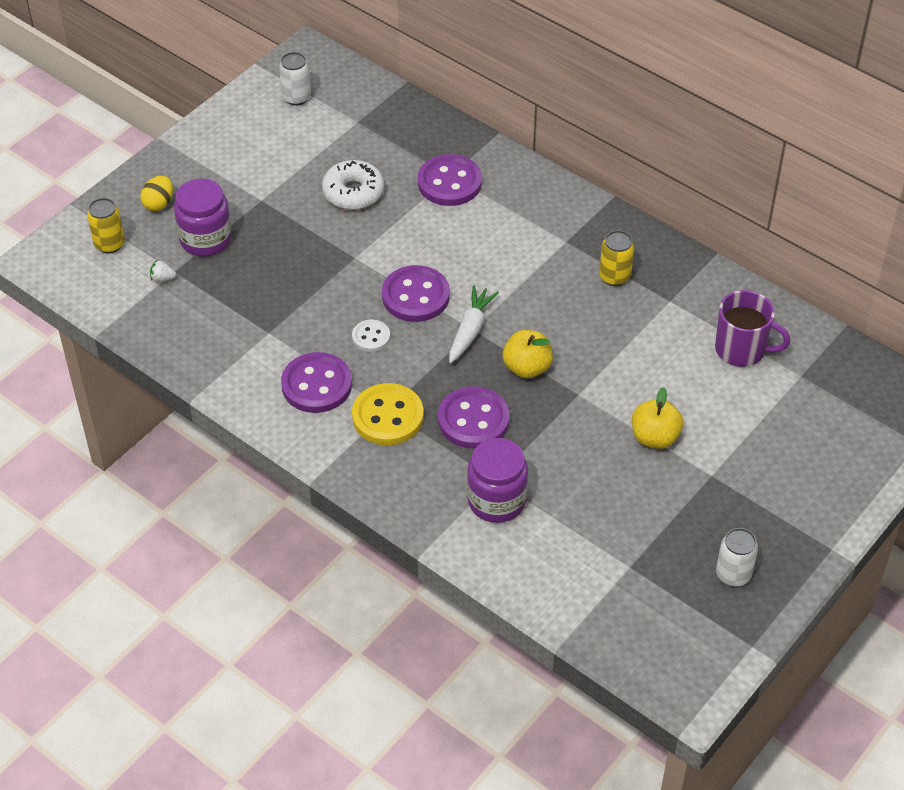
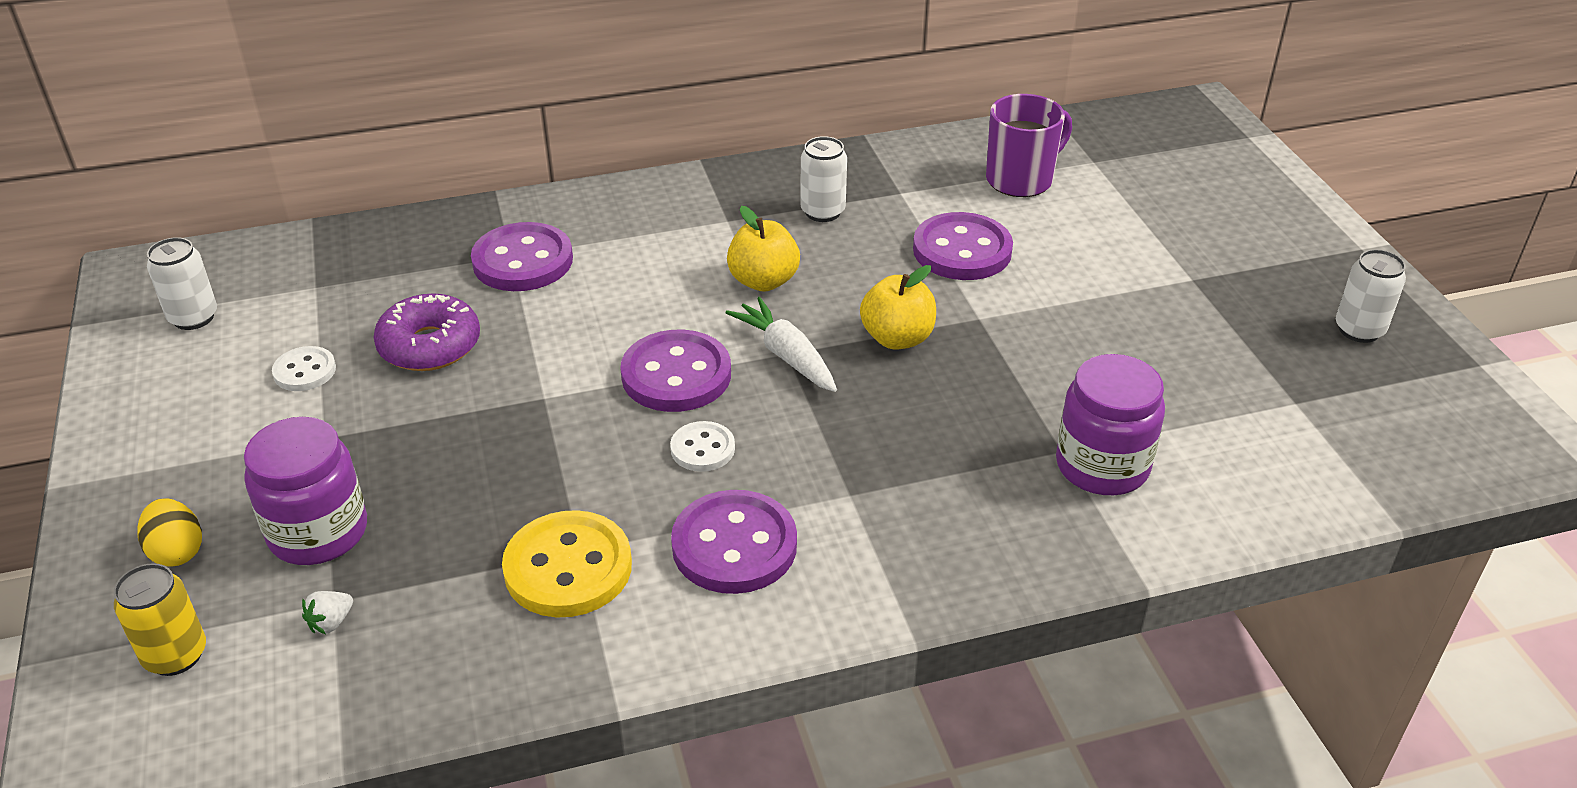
camera: 55 degrees left, 10 degrees down
white donut [322,160,384,210] -> purple donut [374,293,480,371]
yellow button [352,383,424,445] -> yellow button moved to [502,510,632,617]
purple button [438,386,510,449] -> purple button moved to [913,212,1013,280]
yellow can [599,230,634,286] -> white can [800,136,847,222]
yellow apple [632,387,684,449] -> yellow apple moved to [727,206,800,291]
none -> white button [272,346,336,391]

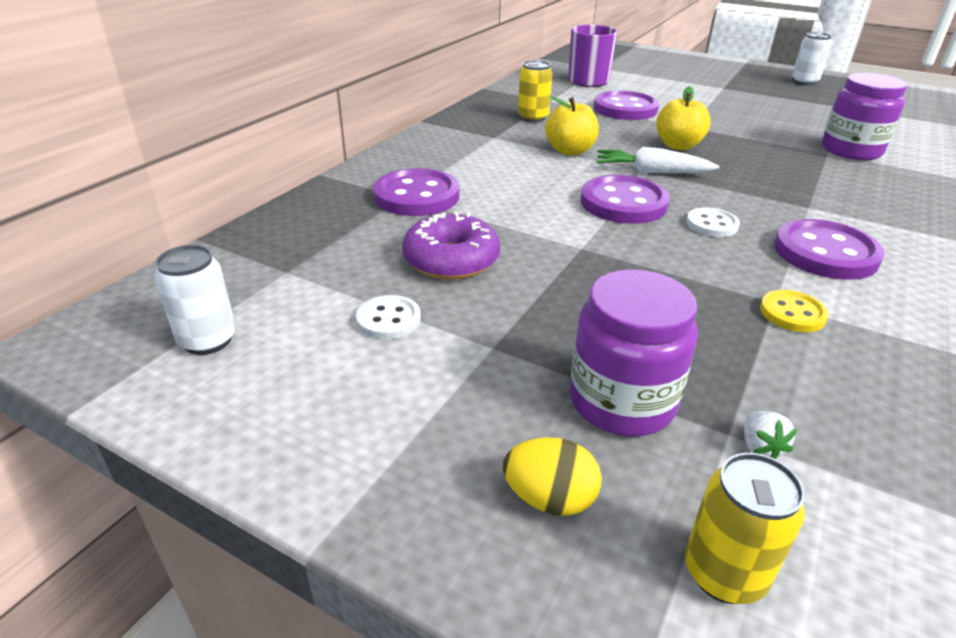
camera: 45 degrees left, 5 degrees down
yellow button [502,510,632,617] -> yellow button [760,290,829,332], size x0.55
white can [800,136,847,222] -> yellow can [518,60,552,122]

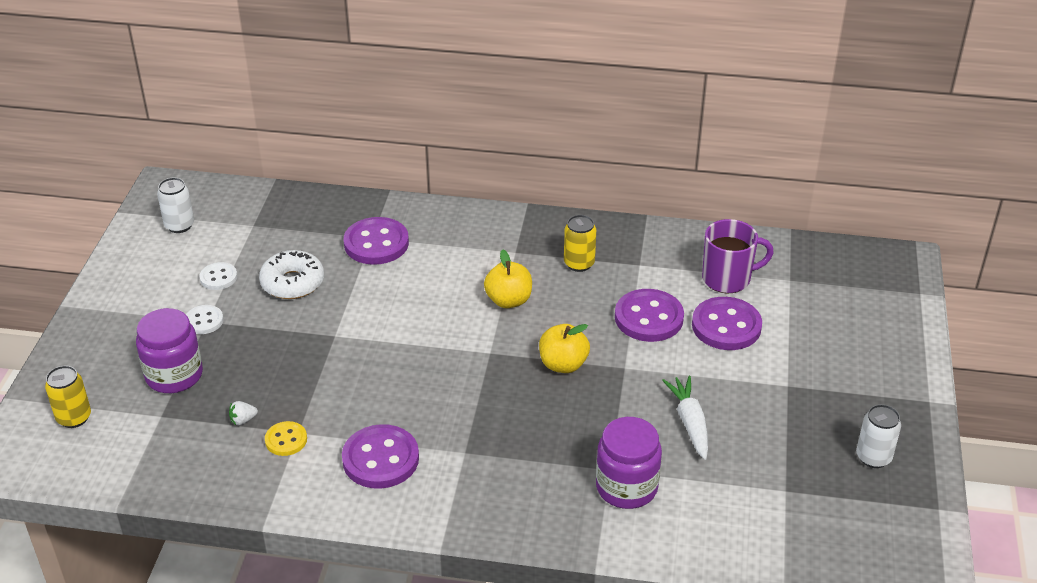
camera: 70 degrees right, 5 degrees up
purple donut [402,212,500,280] -> white donut [259,250,324,299]
yellow egg [503,437,602,516] -> none
purple button [581,175,670,224] -> purple button moved to [692,297,762,350]
white carrot [597,147,719,173] -> white carrot moved to [662,376,708,460]
white button [686,207,740,237] -> white button moved to [186,305,224,334]
white strawberry [744,411,797,459] -> white strawberry moved to [229,401,258,425]

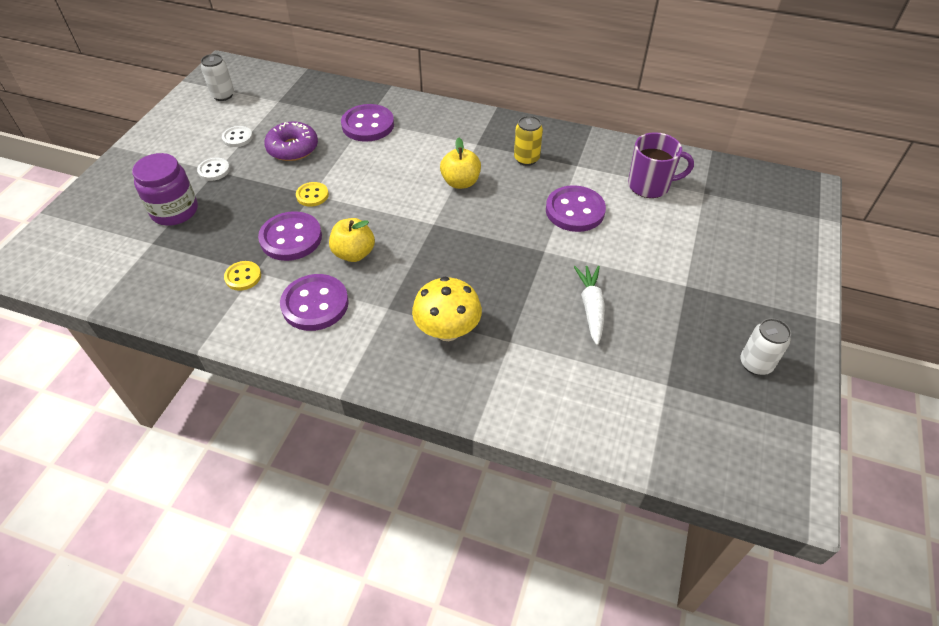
camera: 10 degrees right, 10 degrees up
yellow can [45,365,91,428] -> none
white strawberry [229,401,258,425] -> none
white donut [259,250,324,299] -> purple donut [264,121,318,161]
yellow apple [539,324,590,373] -> yellow apple moved to [329,218,375,262]
purple jar [596,417,662,509] -> none
purple button [692,297,762,350] -> purple button moved to [258,211,322,261]
none -> yellow button [296,182,329,207]
none -> yellow mushroom [412,277,482,341]

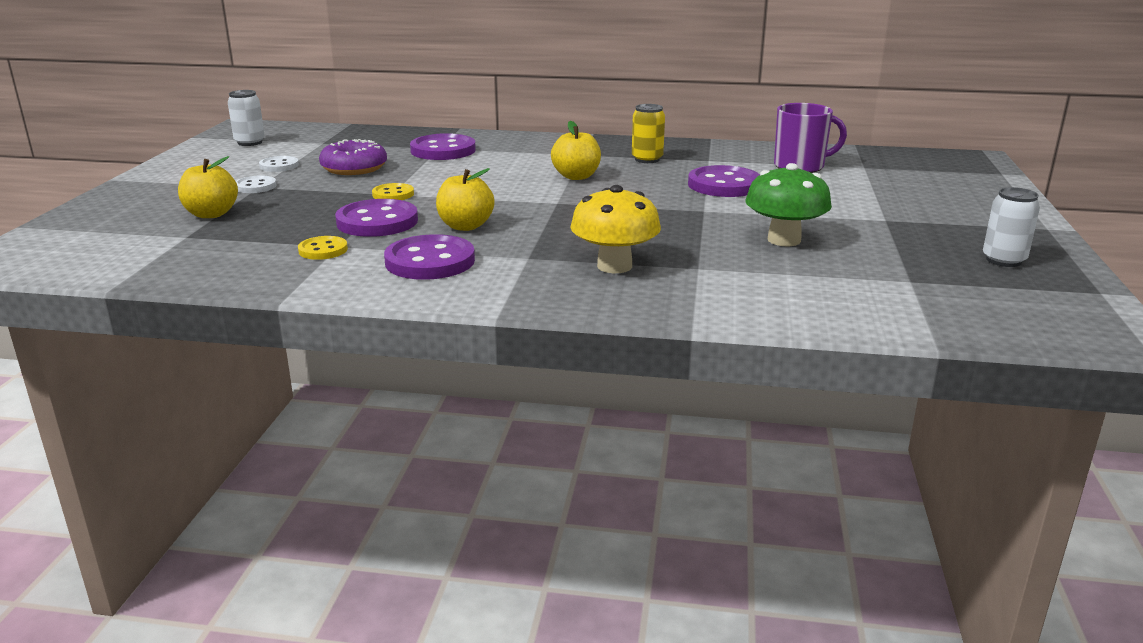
camera: 10 degrees left, 25 degrees down
purple jar [132,153,198,226] -> yellow apple [178,156,238,218]
white carrot [574,266,605,345] -> green mushroom [745,163,832,246]

